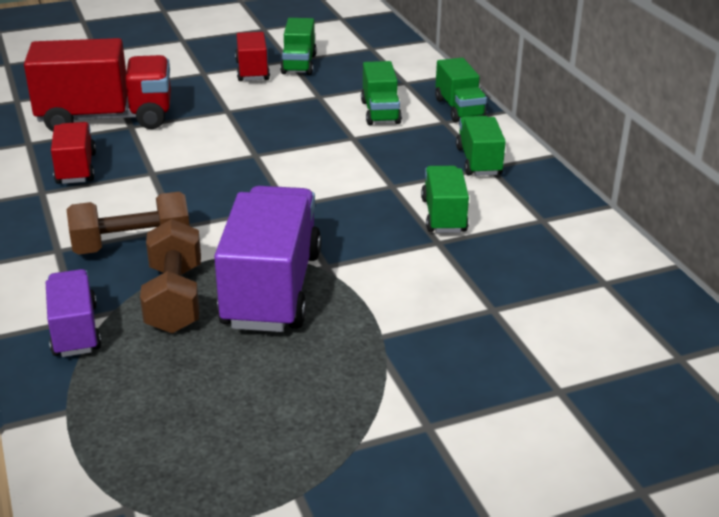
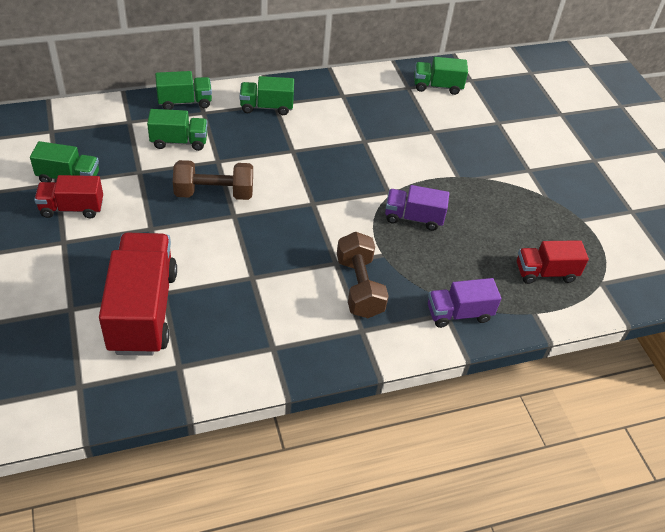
camera: 90 degrees left, 15 degrees up
red truck [51,122,96,184] -> red truck moved to [517,240,589,284]
brown dumbbell [140,219,201,333] -> brown dumbbell moved to [173,160,253,200]
purple truck [214,186,321,332] -> purple truck [385,185,449,231], size x0.55
green truck [421,166,469,233] -> green truck moved to [414,57,468,95]

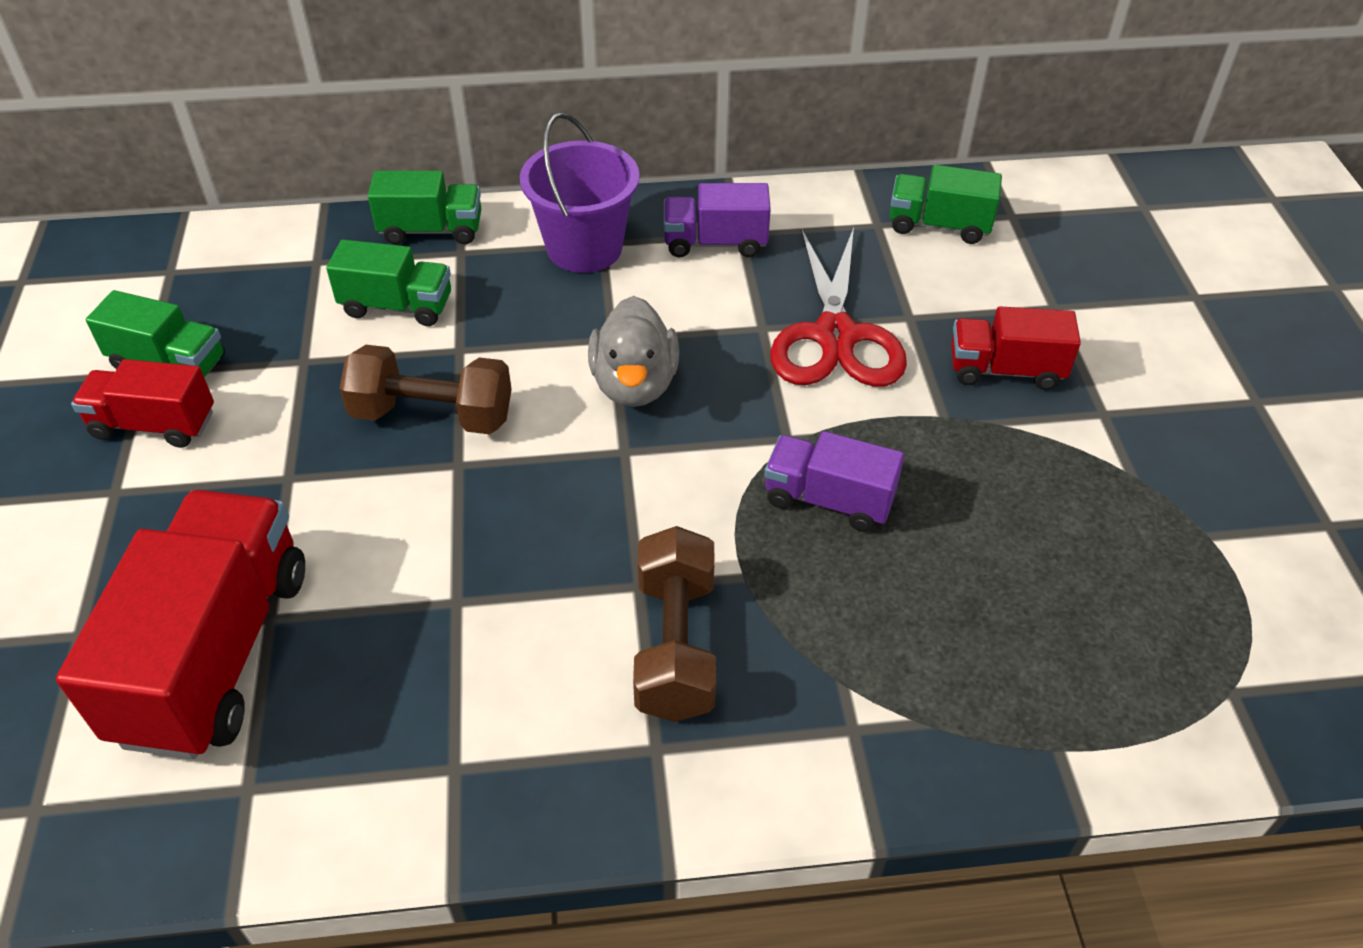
camera: 15 degrees right, 0 degrees up
green truck [240,76,294,115] -> purple bucket [520,112,640,273]
purple truck [428,278,501,328] -> purple truck moved to [664,183,771,257]
red truck [517,240,589,284] -> red truck moved to [951,306,1081,390]
none -> grey duck [588,296,679,407]
none -> red scissors [770,227,907,387]

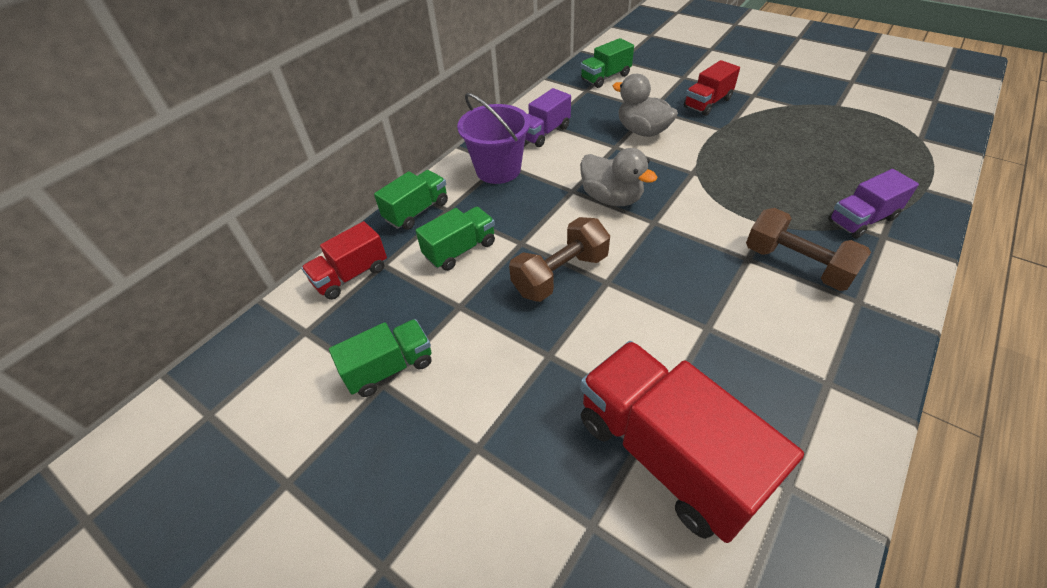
camera: 45 degrees left, 0 degrees up
red truck [71,359,214,448] -> red truck moved to [301,221,387,300]
purple truck [764,431,904,532] -> purple truck moved to [828,169,919,239]
red scissors [770,227,907,387] -> grey duck [612,74,678,137]

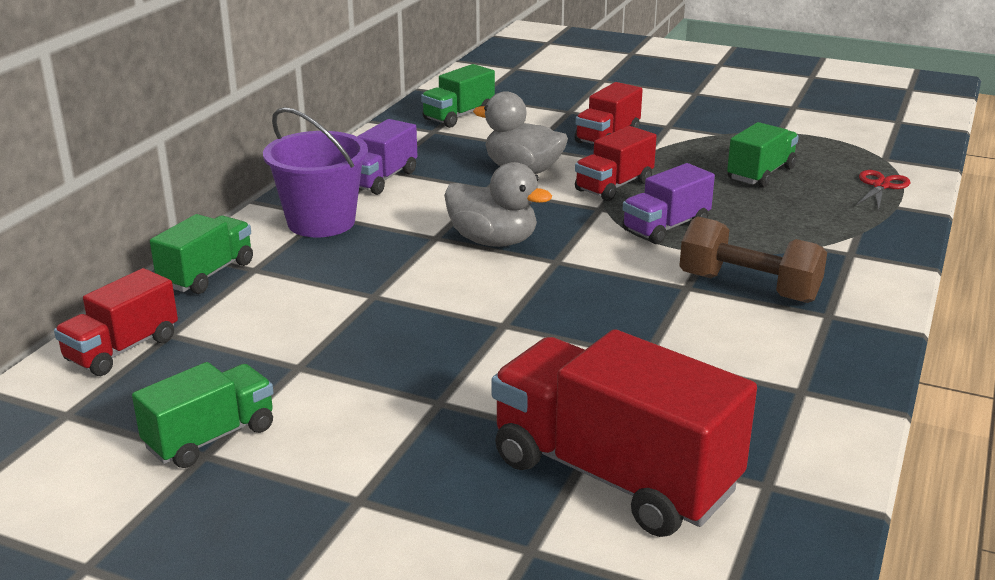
camera: 15 degrees left, 20 degrees down
green truck [415,207,495,271] -> green truck moved to [727,122,799,188]
brown dumbbell [509,217,610,302] -> none
purple truck [828,169,919,239] -> purple truck moved to [622,163,715,244]
none -> red truck [575,126,657,201]
none -> red scissors [856,170,911,211]

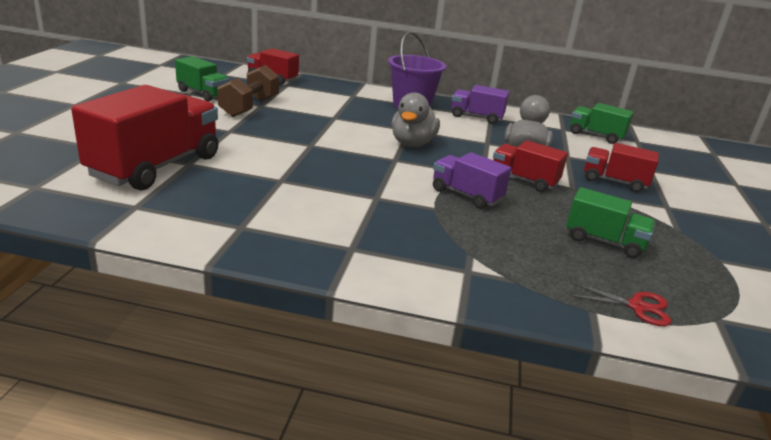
camera: 75 degrees right, 0 degrees up
green truck [150,214,253,294] -> none
brown dumbbell [679,217,827,303] -> brown dumbbell moved to [217,65,279,117]

